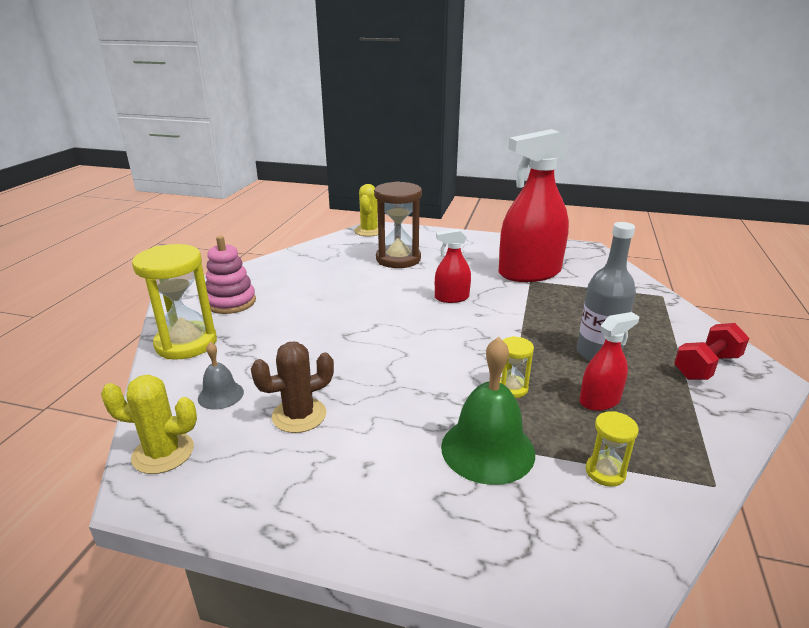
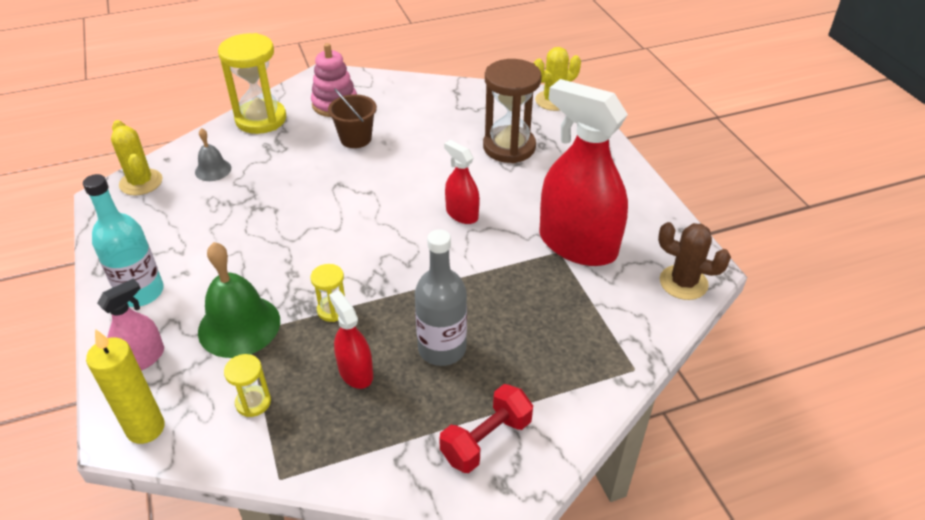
camera: 55 degrees right, 15 degrees up
brown cactus [251,342,334,433] -> brown cactus moved to [658,222,731,300]
red spray bottle [580,312,639,411] -> red spray bottle turned 150 degrees counterclockwise [329,290,373,389]
red dumbbell [674,323,749,380] -> red dumbbell turned 60 degrees counterclockwise [439,384,533,473]
none -> turquoise bottle [83,174,164,307]
none -> yellow candle [86,329,165,444]
none -> pink spray bottle [97,278,164,371]
none -> brown bucket [328,88,377,148]

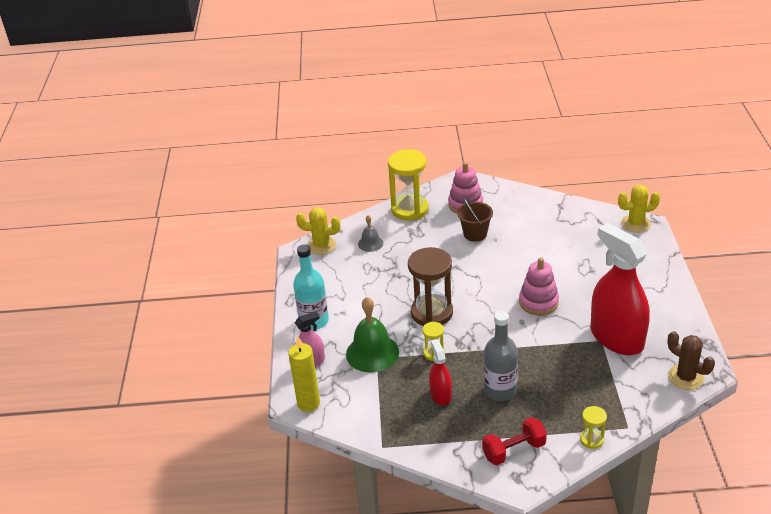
camera: 20 degrees right, 5 degrees down
yellow cactus [111,120,163,196] -> yellow cactus turned 75 degrees counterclockwise [296,207,340,255]
yellow hourglass [224,354,271,417] -> yellow hourglass moved to [580,406,607,449]
red spray bottle [444,140,480,224] -> pink stacking toy [519,257,559,315]
brown hourglass [483,59,542,163] -> brown hourglass moved to [408,247,453,326]

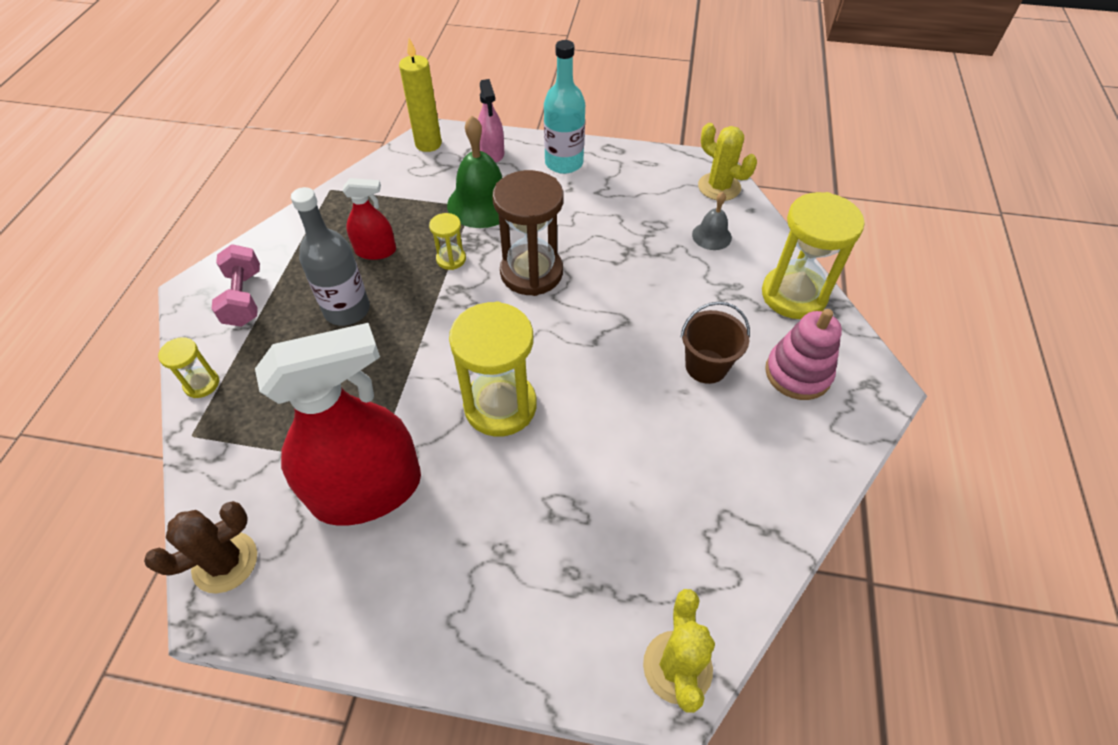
camera: 100 degrees right, 15 degrees up
yellow cactus [296,207,340,255] -> yellow cactus turned 60 degrees counterclockwise [698,123,757,201]
red dumbbell [482,417,547,465] -> pink dumbbell [211,244,260,327]
pink stacking toy [519,257,559,315] -> yellow hourglass [449,301,537,437]

